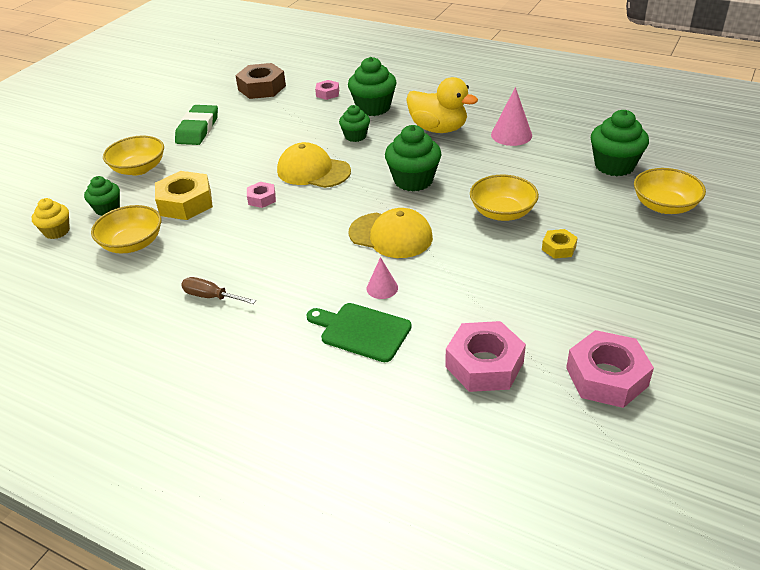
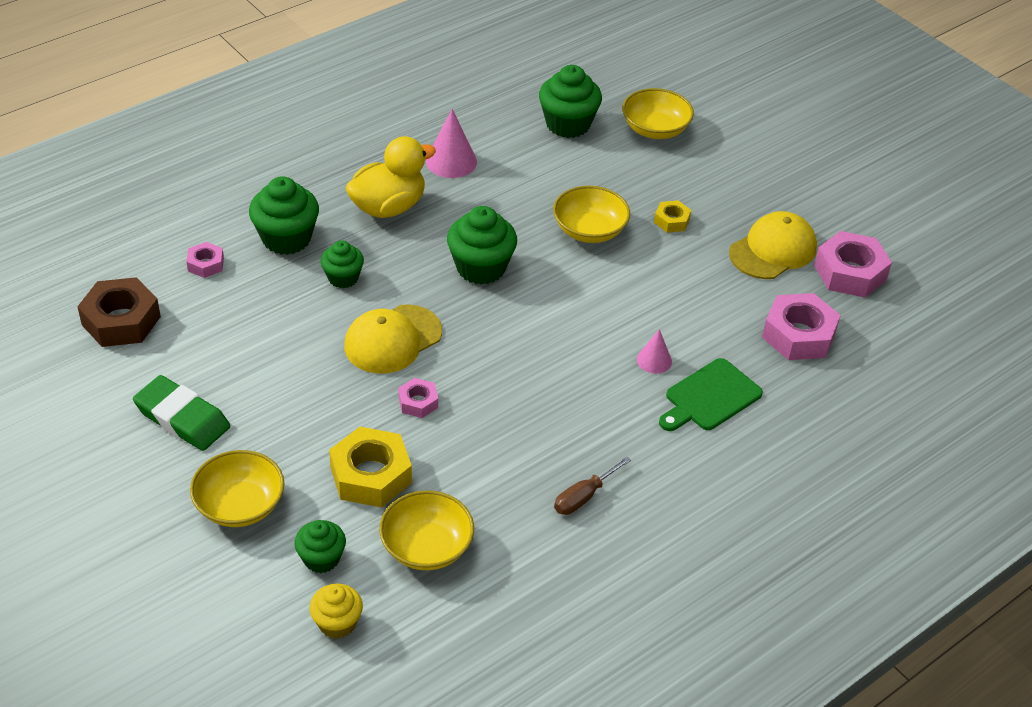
camera: 70 degrees left, 5 degrees up
yellow cap [349,208,433,258] -> yellow cap moved to [729,211,817,279]

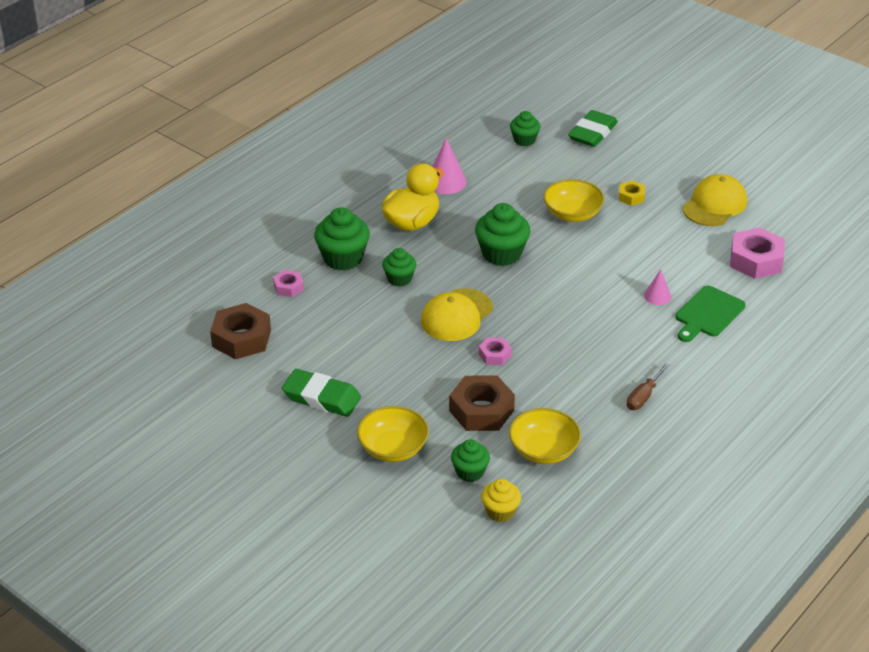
camera: 10 degrees left, 5 degrees down
yellow nut [329,427,412,508] -> brown nut [449,375,515,431]
green cupcake [539,65,602,138] -> green cupcake [510,111,541,146], size x0.61
yellow bowl [622,88,694,139] -> green eraser [568,110,618,147]
pink nut [814,231,892,298] -> none

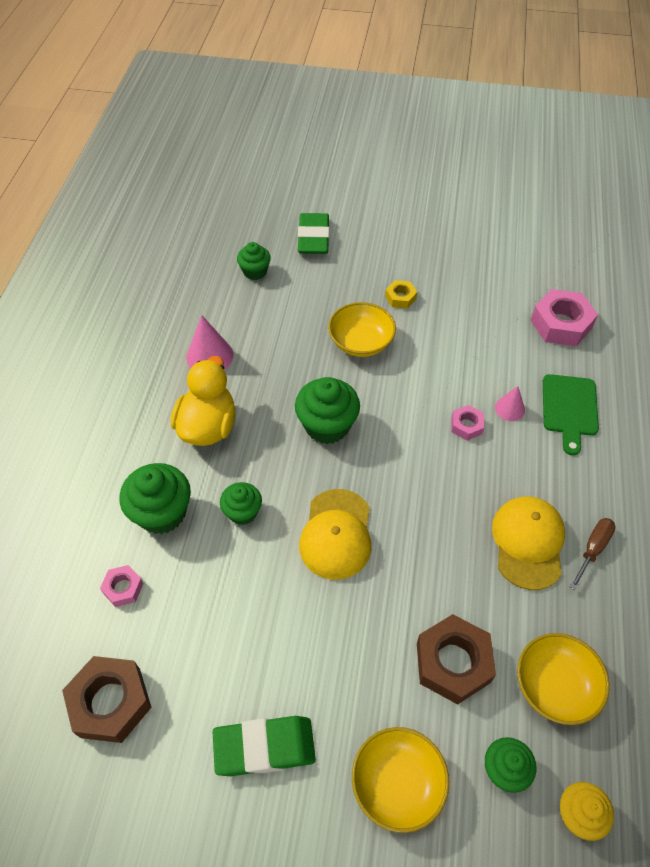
camera: 30 degrees left, 15 degrees up
pink nut [479,337,512,366] -> pink nut moved to [451,405,484,441]
brown screwdriver [626,363,670,410] -> brown screwdriver turned 150 degrees counterclockwise [570,518,616,590]
yellow cap [682,174,747,226] -> yellow cap moved to [492,496,565,590]

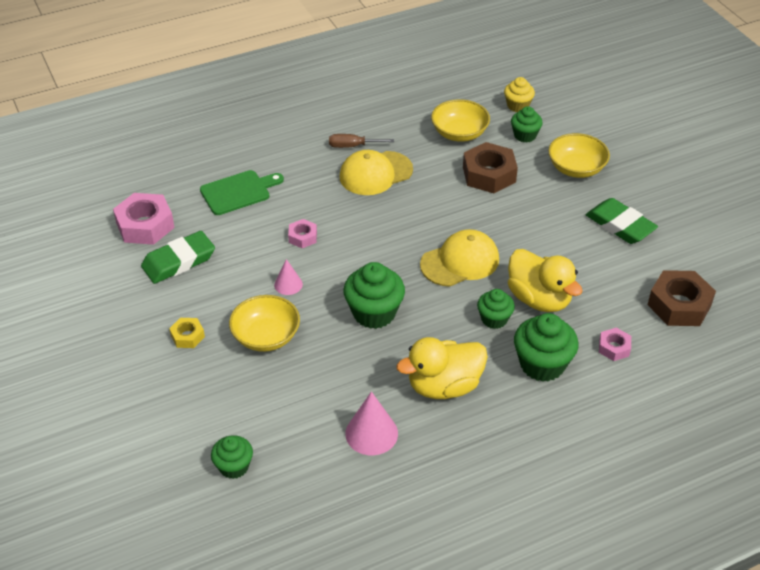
camera: 125 degrees left, 10 degrees down
green eraser [298,213,329,254] -> green eraser moved to [141,231,215,284]
pink cone [495,386,525,421] -> pink cone moved to [274,259,303,295]
none -> yellow duck [508,249,583,312]

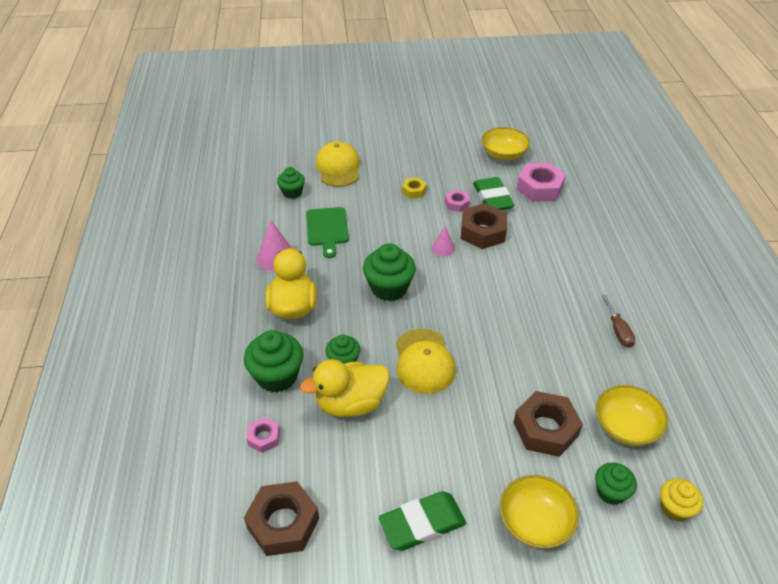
camera: 110 degrees right, 0 degrees up
green cutting board [200,170,284,215] -> green cutting board moved to [306,207,349,258]
yellow bowl [229,295,300,352] -> yellow bowl moved to [481,127,530,160]
pink nut [288,219,317,248] -> pink nut moved to [445,190,470,212]
brown screwdriver [329,134,394,148] -> brown screwdriver turned 150 degrees clockwise [602,295,635,348]
yellow cap [340,150,413,195] -> yellow cap moved to [316,142,360,187]
none -> brown nut [461,203,507,249]

